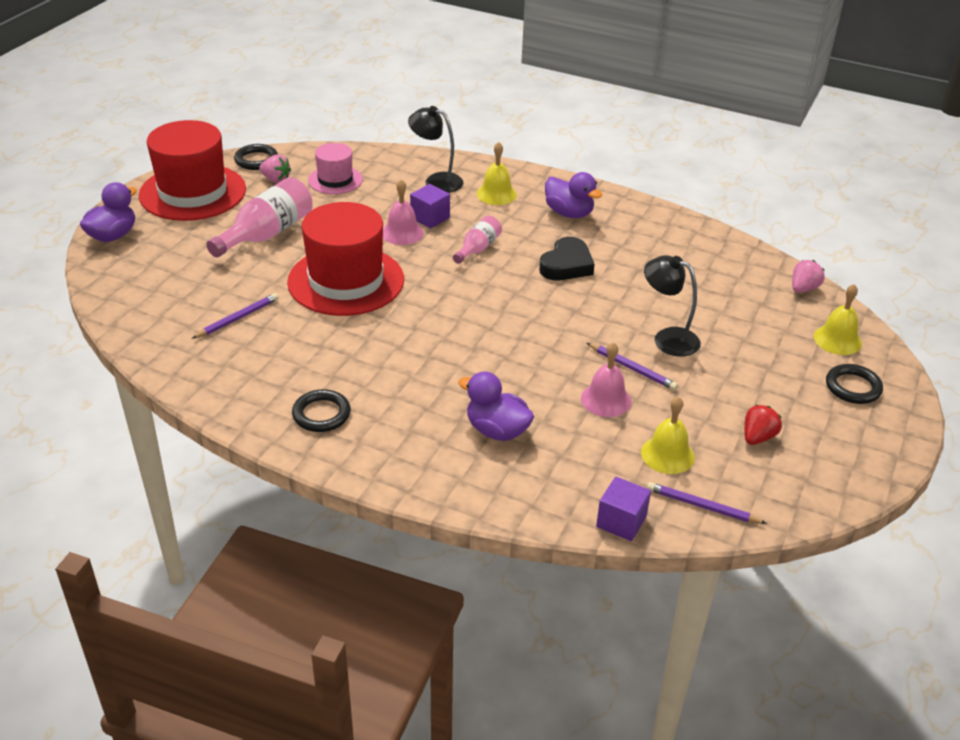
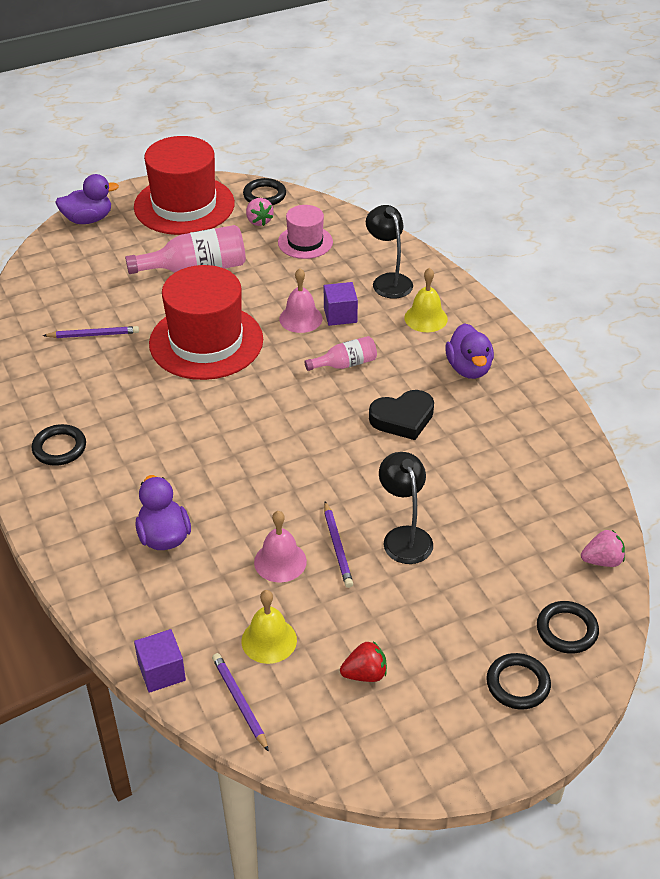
camera: 40 degrees right, 5 degrees up
yellow bell [814,284,862,355] -> black ring [537,601,599,654]

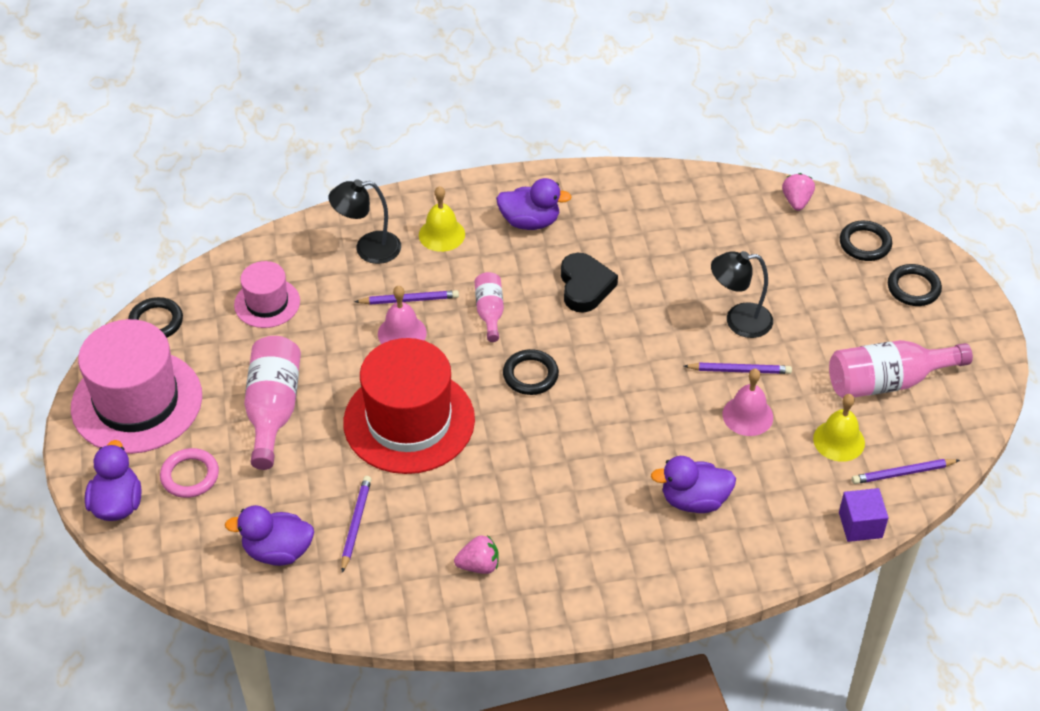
camera: 75 degrees left, 5 degrees up
black ring [32,424,86,466] -> black ring moved to [503,349,559,395]
red hat [134,136,235,235] -> pink hat [71,319,202,454]
pink strawberry [246,198,274,226] -> pink strawberry moved to [454,535,499,574]
purple cube [324,282,358,326] -> purple pencil [354,290,459,305]
red strawberry [340,641,387,682] -> pink bottle [829,340,973,398]
none -> pink ring [160,448,219,498]
none -> purple duck [225,505,314,566]

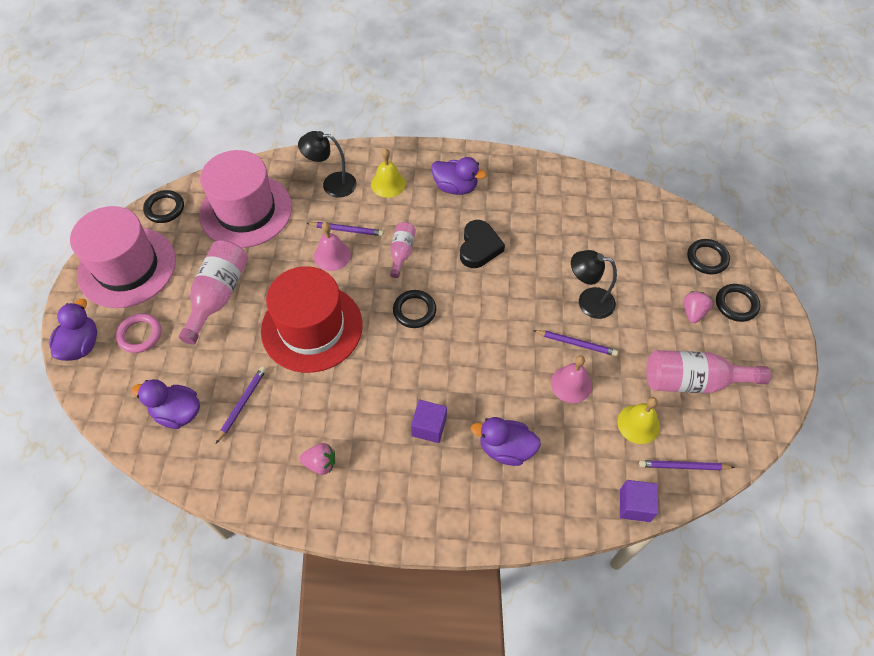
camera: 15 degrees right, 10 degrees up
pink hat [234,261,300,328] -> pink hat [199,150,292,248], size x1.89
pink strawberry [782,173,815,211] -> pink strawberry moved to [684,291,713,323]
none -> purple cube [411,400,447,443]

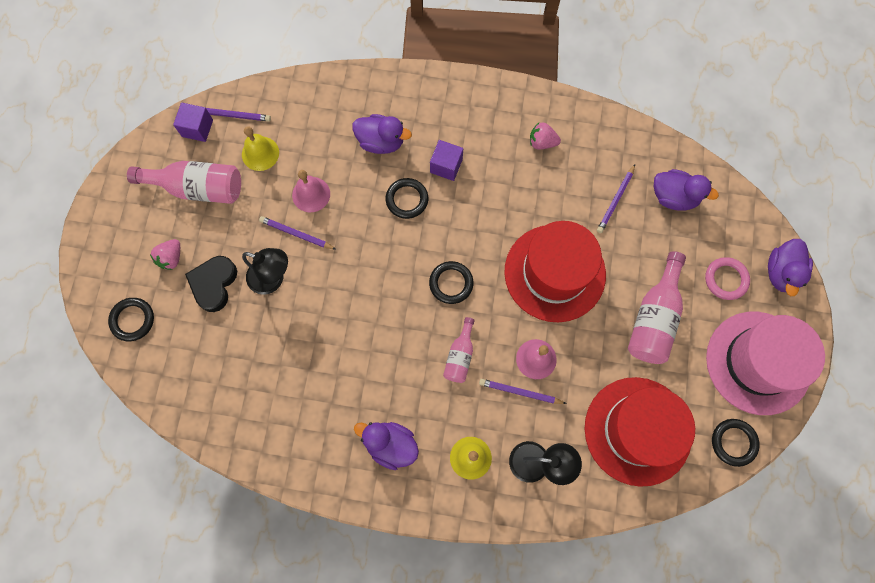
camera: 175 degrees left, 15 degrees up
pink hat [199,150,292,248] -> red hat [585,377,695,487]
black heart [460,220,505,268] -> black heart moved to [185,256,237,312]
purple cube [620,480,658,522] -> purple cube moved to [173,103,213,142]
black ring [716,284,760,322] -> black ring moved to [386,178,428,219]

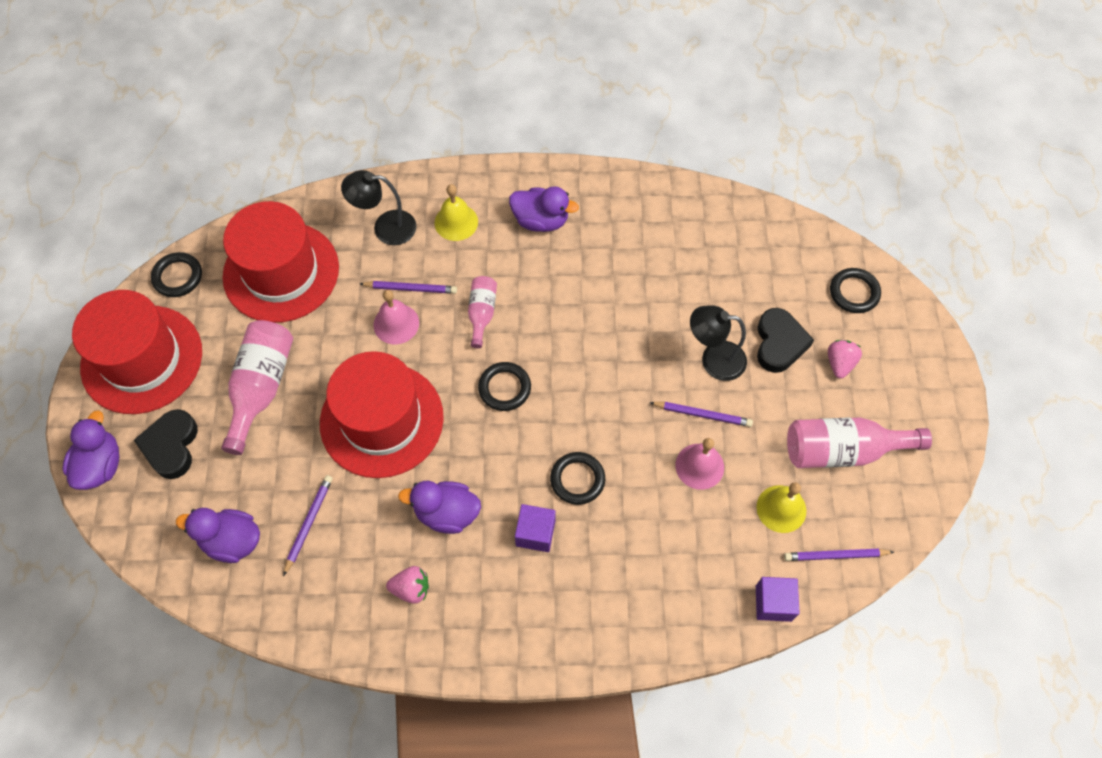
camera: 170 degrees right, 10 degrees down
purple cube [173,103,213,142] -> purple cube moved to [756,577,800,622]
purple duck [352,114,412,154] -> purple duck moved to [398,481,481,534]
pink ring [705,257,750,300] -> black heart [134,409,198,479]
pink hat [706,312,825,415] -> red hat [72,290,202,414]

